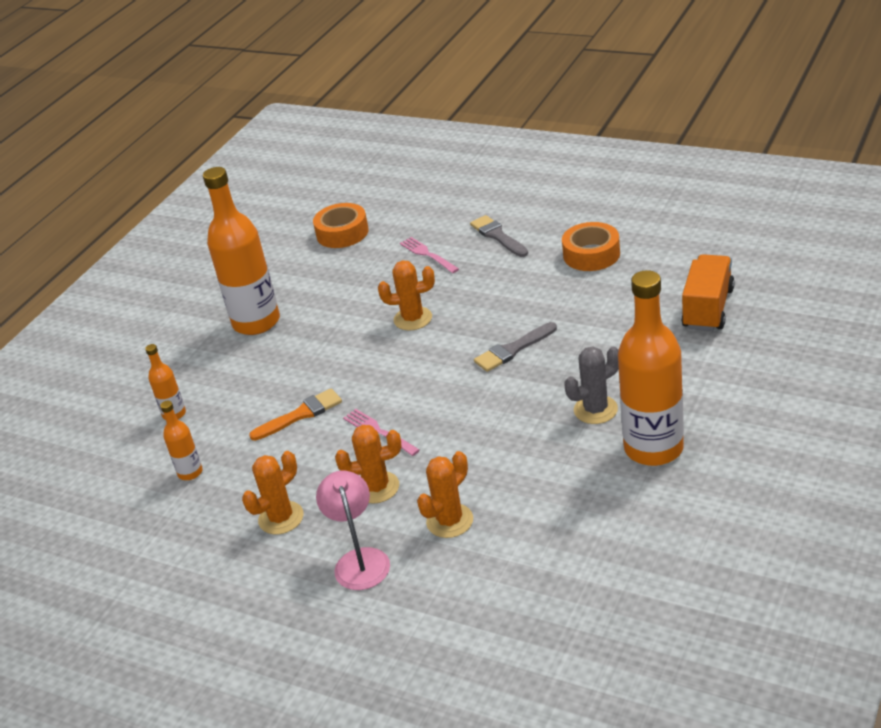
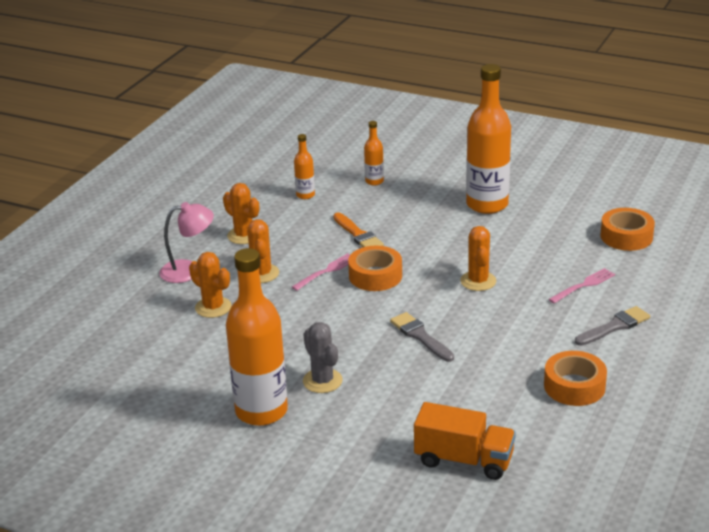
camera: 85 degrees right, 5 degrees down
none -> orange tape [348,246,402,291]

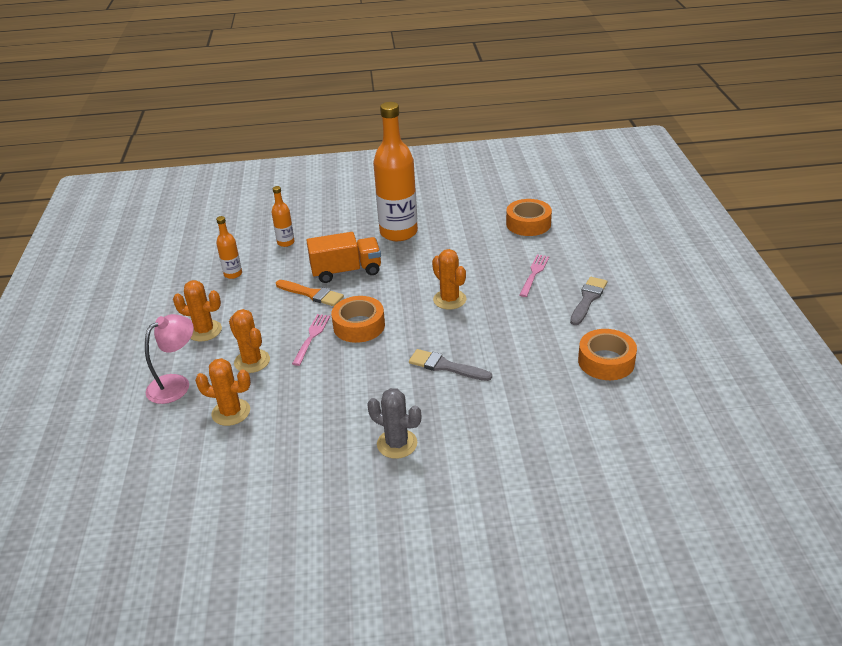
camera: 30 degrees left, 5 degrees up
orange bottle [226,248,288,426] -> none
orange truck [414,402,516,480] -> orange truck moved to [306,232,381,283]

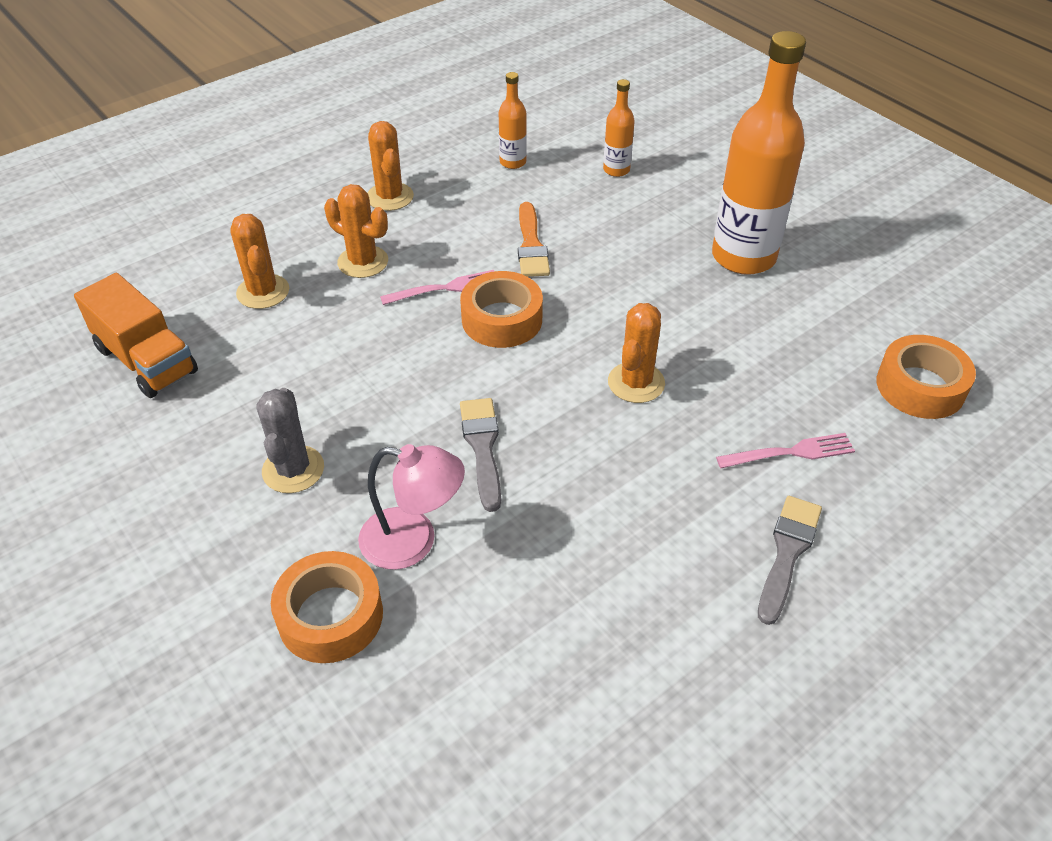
camera: 55 degrees right, 10 degrees up
pink lamp [145,314,194,404] -> pink lamp moved to [358,444,465,570]
orange cactus [229,309,270,373] -> orange cactus turned 75 degrees counterclockwise [324,184,388,278]
orange truck [306,232,381,283] -> orange truck moved to [74,273,198,398]
grey brush [570,277,607,325] -> grey brush turned 60 degrees counterclockwise [758,496,822,625]
orange tape [578,329,637,380] -> orange tape moved to [271,551,383,663]

